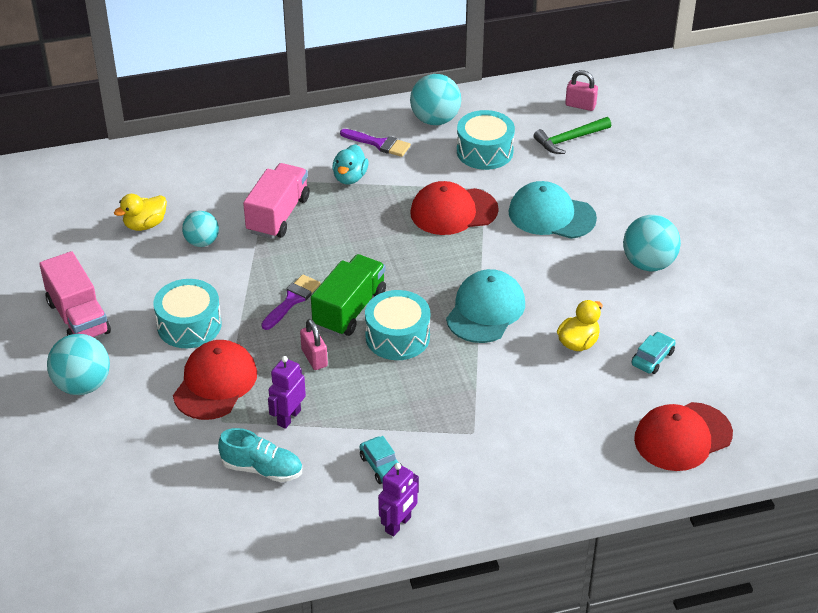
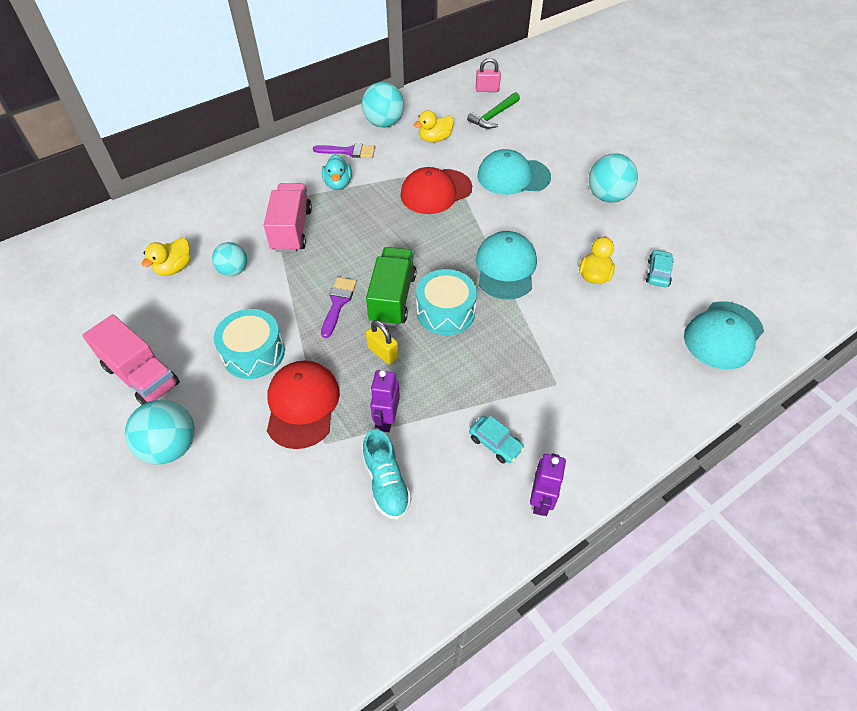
camera: 20 degrees left, 10 degrees up
turquoise shoe [218,428,302,482] -> turquoise shoe turned 75 degrees clockwise [362,429,411,520]
pink padlock [300,319,328,370] -> yellow padlock [366,320,399,365]
turquoise drum [457,110,515,170] -> yellow duck [413,110,454,142]
red cap [634,402,733,471] -> turquoise cap [684,301,764,370]

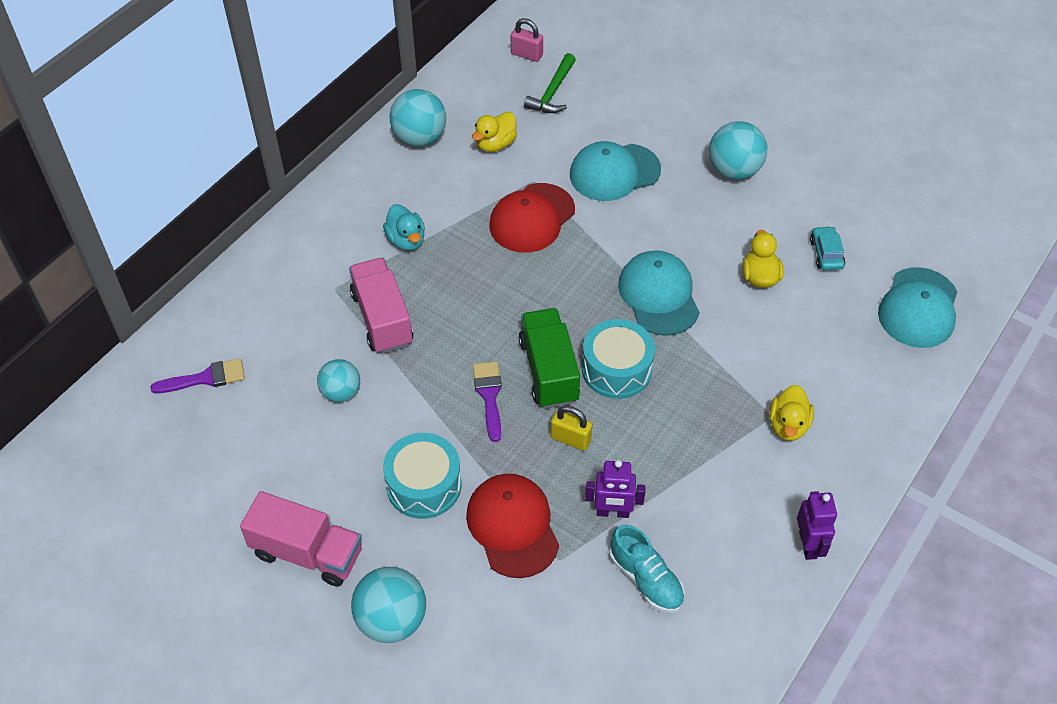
camera: 20 degrees left, 0 degrees up
yellow duck [142,238,190,276] -> yellow duck moved to [769,385,814,441]
purple brush [313,143,375,158] -> purple brush moved to [150,359,245,394]
purple robot [370,370,400,432] -> purple robot turned 75 degrees counterclockwise [585,460,646,518]
turquoise car [469,416,524,464] -> none
pink padlock [476,58,501,92] -> pink padlock turned 45 degrees clockwise [511,18,543,62]

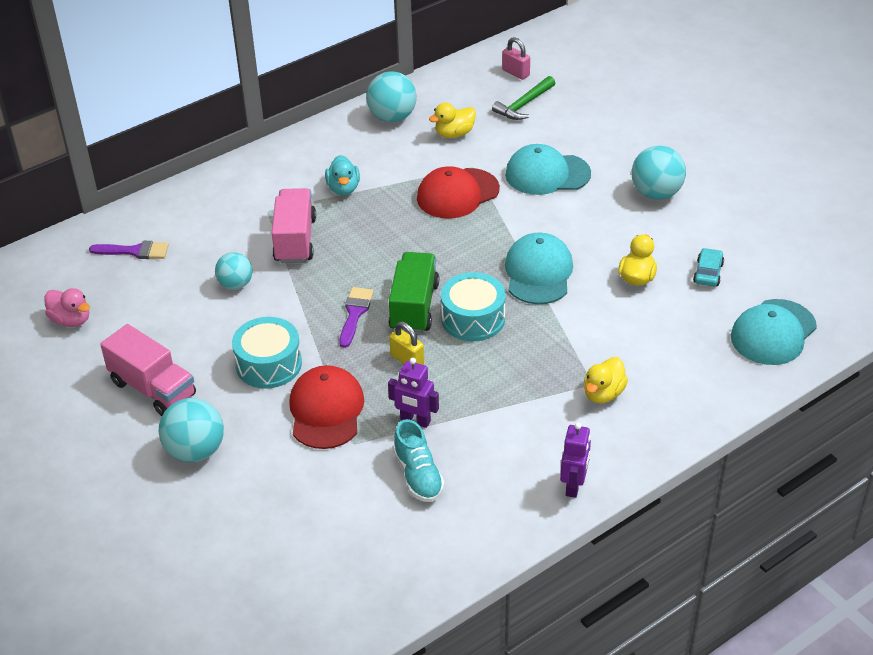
camera: 20 degrees right, 10 degrees down
none -> pink duck [44,288,90,327]

